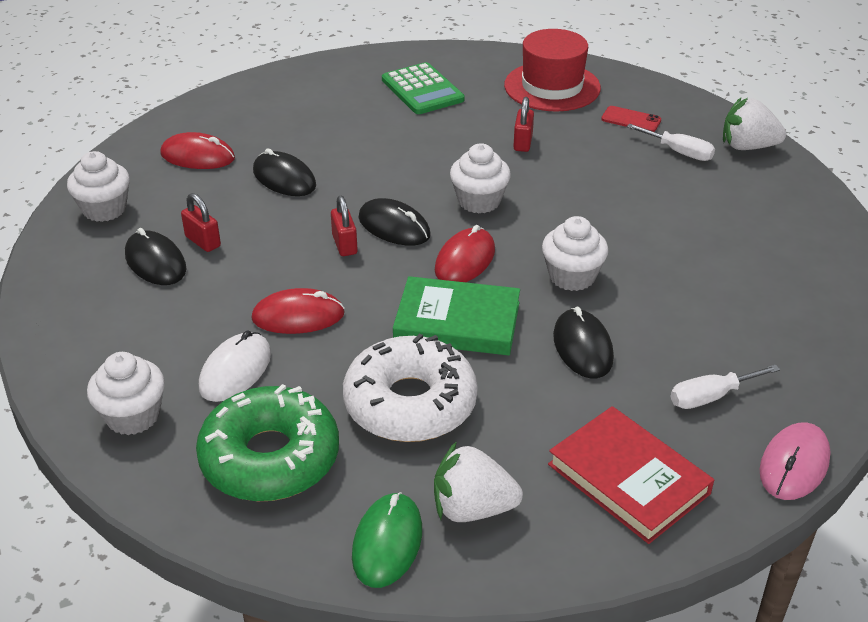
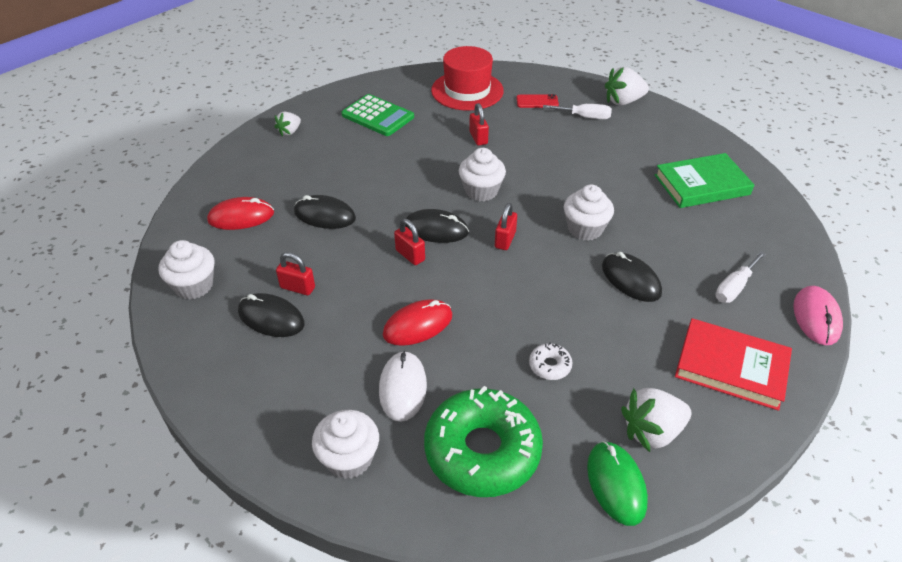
camera: 25 degrees left, 5 degrees up
white donut [343,333,478,442] -> white donut [529,343,572,380], size x0.41
green book [393,276,520,355] -> green book moved to [655,153,754,208]
red mouse [435,225,495,282] -> red padlock [495,203,517,250]
none -> white strawberry [274,112,301,136]

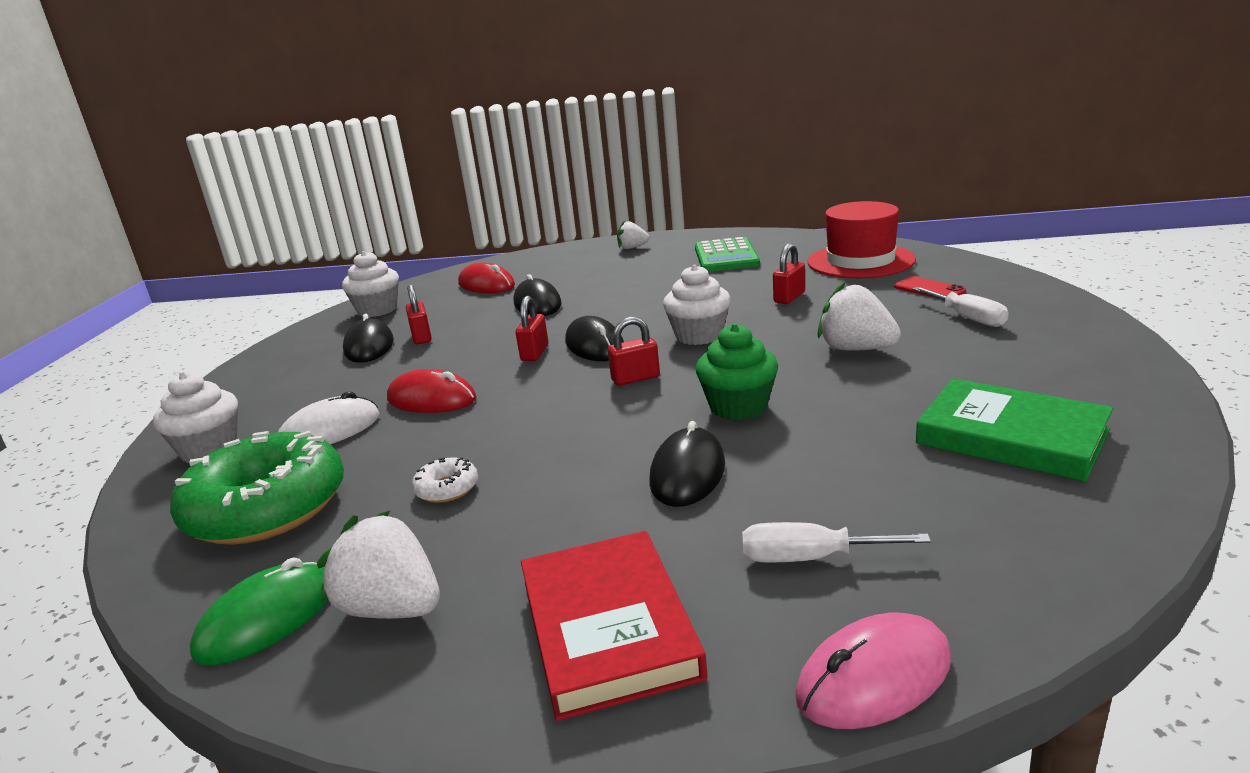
camera: 55 degrees right, 20 degrees down
white cupcake [564,184,614,241] -> green cupcake [696,324,778,421]
white strawberry [605,67,649,105] -> white strawberry moved to [817,281,901,351]

